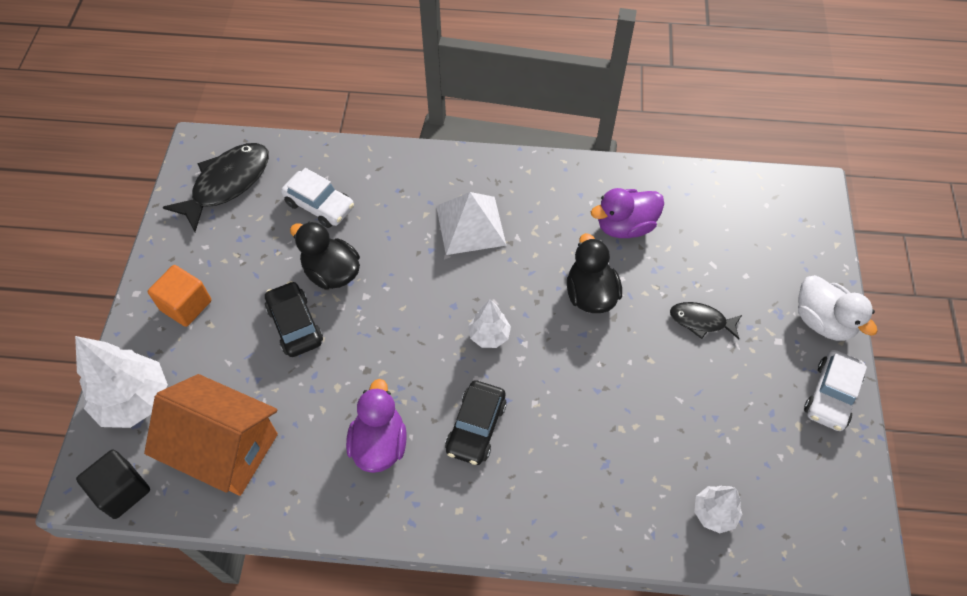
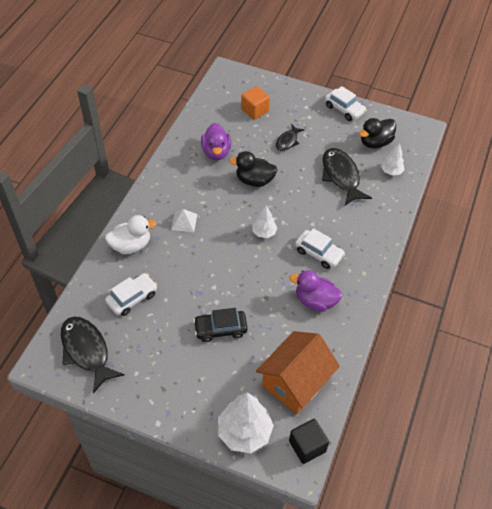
camera: 75 degrees left, 5 degrees down
orange cube [148,265,211,327] -> orange cube moved to [241,86,270,120]
black duck [290,221,360,290] -> black duck moved to [359,118,396,148]
white pyramid [436,192,507,255] -> white pyramid [171,209,197,232], size x0.59
black car [445,380,507,465] -> white car [295,228,345,269]
white duck [798,275,878,341] -> white duck moved to [105,215,157,254]
none -> black fish [322,148,372,206]

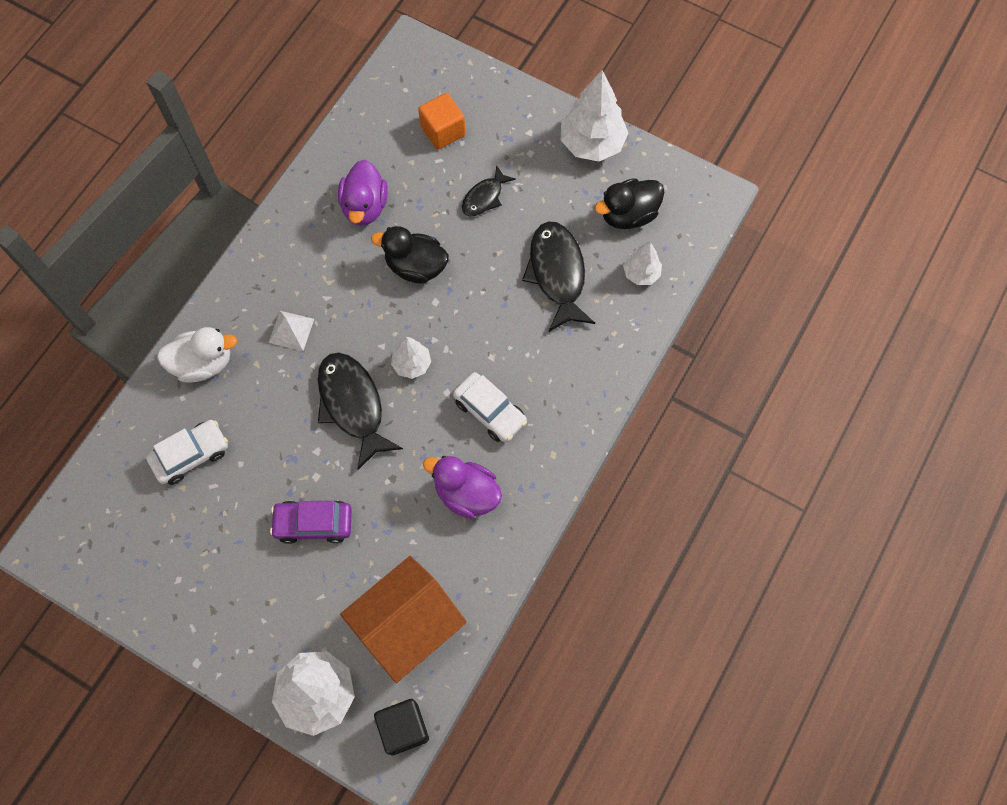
camera: 10 degrees right, 15 degrees up
black fish [61,316,125,394] -> black fish moved to [318,352,403,470]
black car [193,308,248,342] -> purple car [270,500,352,544]
white car [325,86,366,121] -> white tree [561,70,628,162]

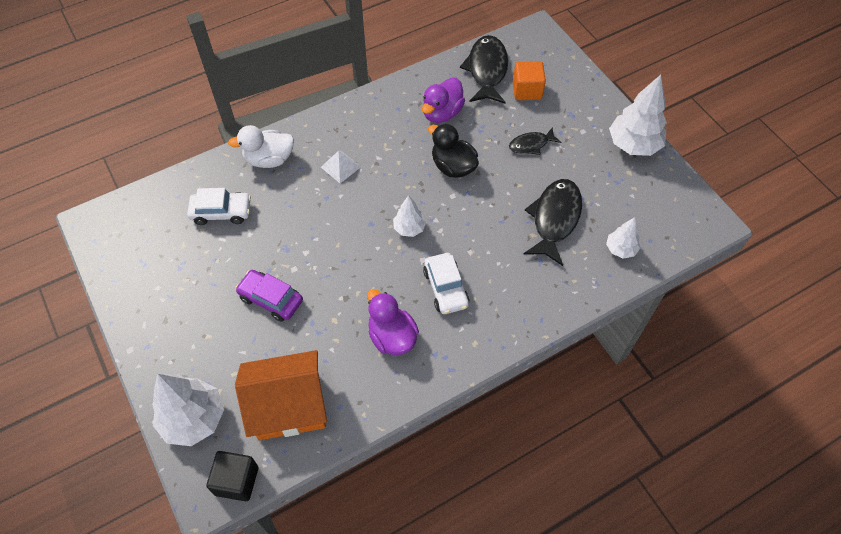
camera: 30 degrees right, 10 degrees down
white duck [157,327,237,383] -> white duck turned 150 degrees clockwise [228,125,294,168]
black fish [318,352,403,470] -> black fish moved to [460,35,508,103]
black duck [594,178,665,229] -> none

